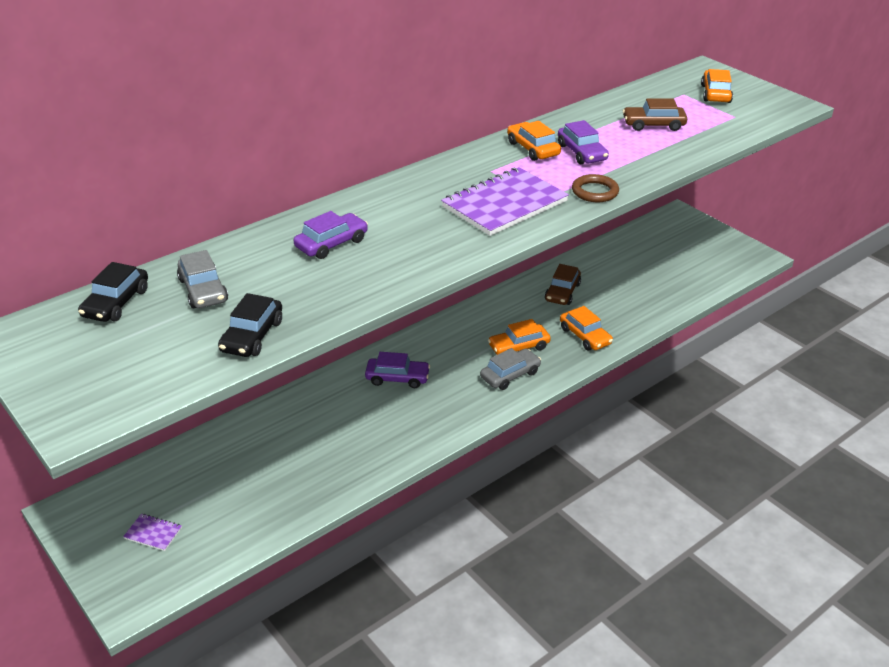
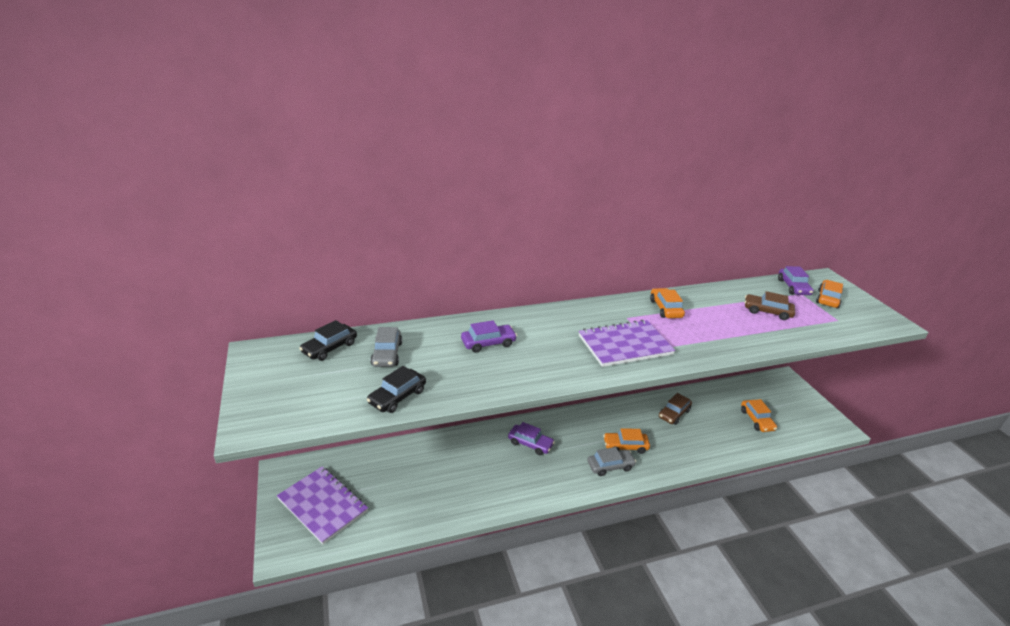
camera: 20 degrees right, 5 degrees down
purple notebook [123,514,182,551] -> purple notebook [277,466,368,544], size x2.39
purple car [558,120,609,165] -> purple car moved to [778,266,814,295]
orange car [560,306,613,351] -> orange car moved to [741,399,777,432]
brown ring [572,174,619,202] -> none

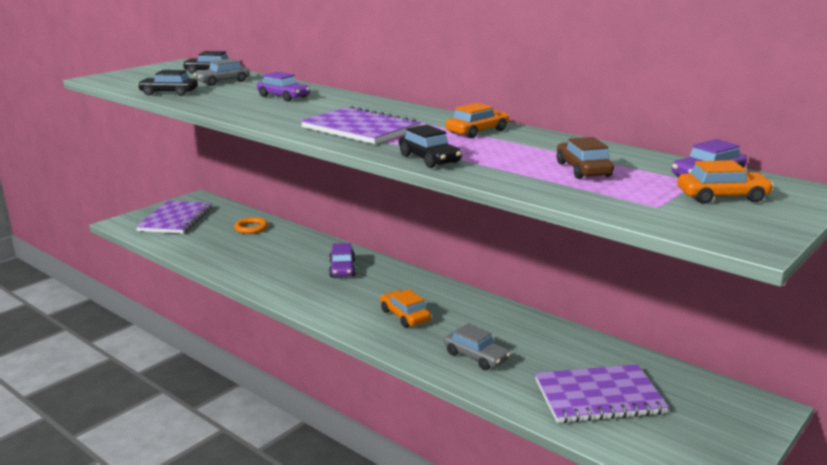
camera: 60 degrees right, 10 degrees down
grey car [587,447,636,476] -> grey car moved to [444,323,511,370]
brown car [659,393,692,425] -> none
orange car [741,399,777,432] -> purple notebook [535,364,669,423]
none -> orange ring [234,217,268,234]
none -> black car [399,125,462,168]

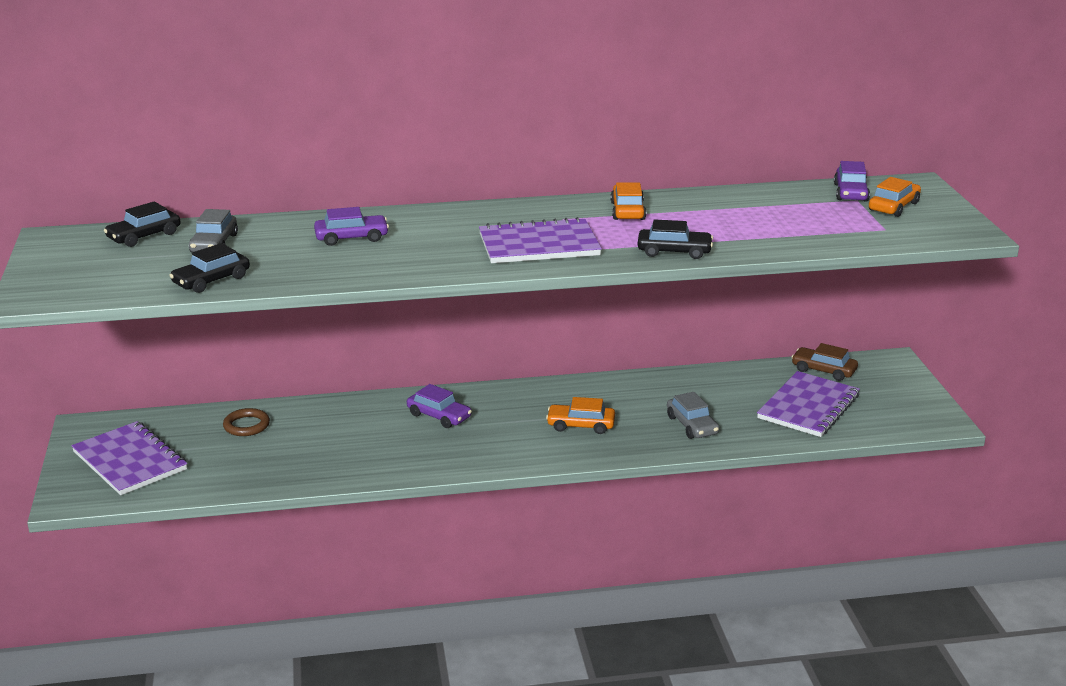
camera: 50 degrees left, 5 degrees up
orange ring [234,217,268,234] -> brown ring [223,408,270,436]
grey car [444,323,511,370] -> grey car turned 75 degrees clockwise [667,392,719,439]
brown car [557,137,614,179] -> brown car moved to [791,343,858,381]

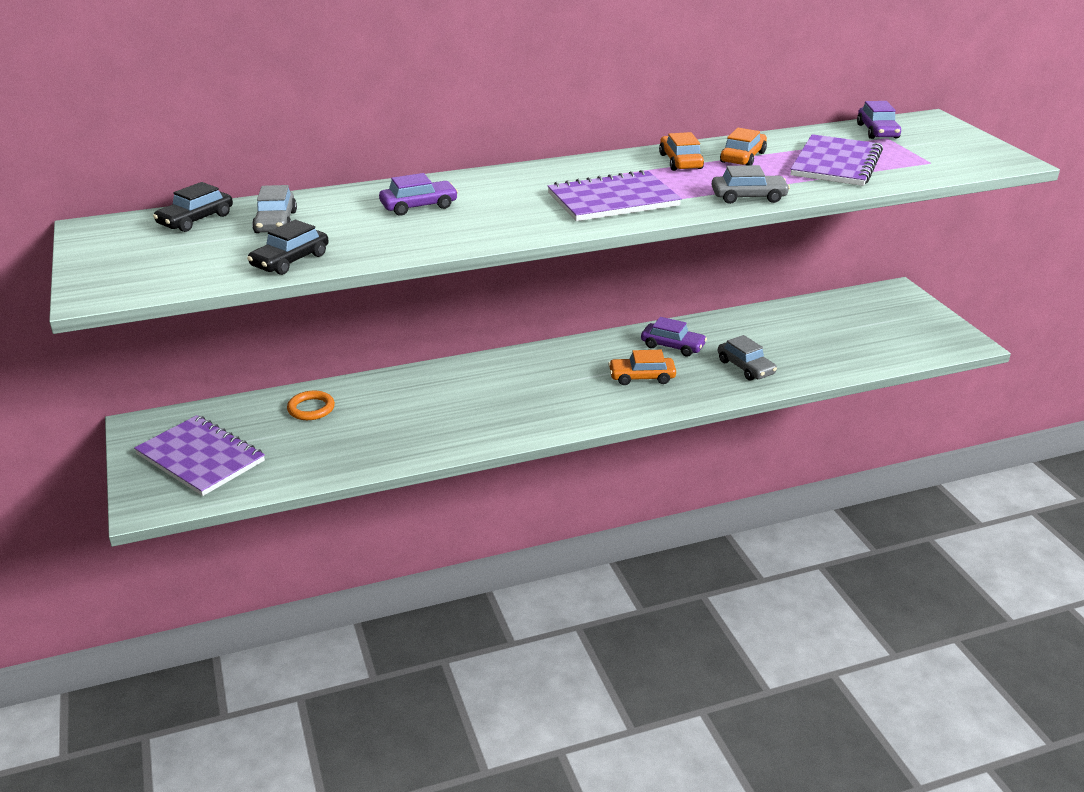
camera: 10 degrees left, 5 degrees up
brown ring [223,408,270,436] -> orange ring [287,391,335,420]
purple car [407,384,472,428] -> purple car moved to [641,317,707,357]
black car [638,219,713,259] -> grey car [712,165,790,204]
purple notebook [757,371,860,437] -> purple notebook moved to [791,134,883,186]
brown car [791,343,858,381] -> none
orange car [869,177,921,217] -> orange car moved to [720,128,767,165]

